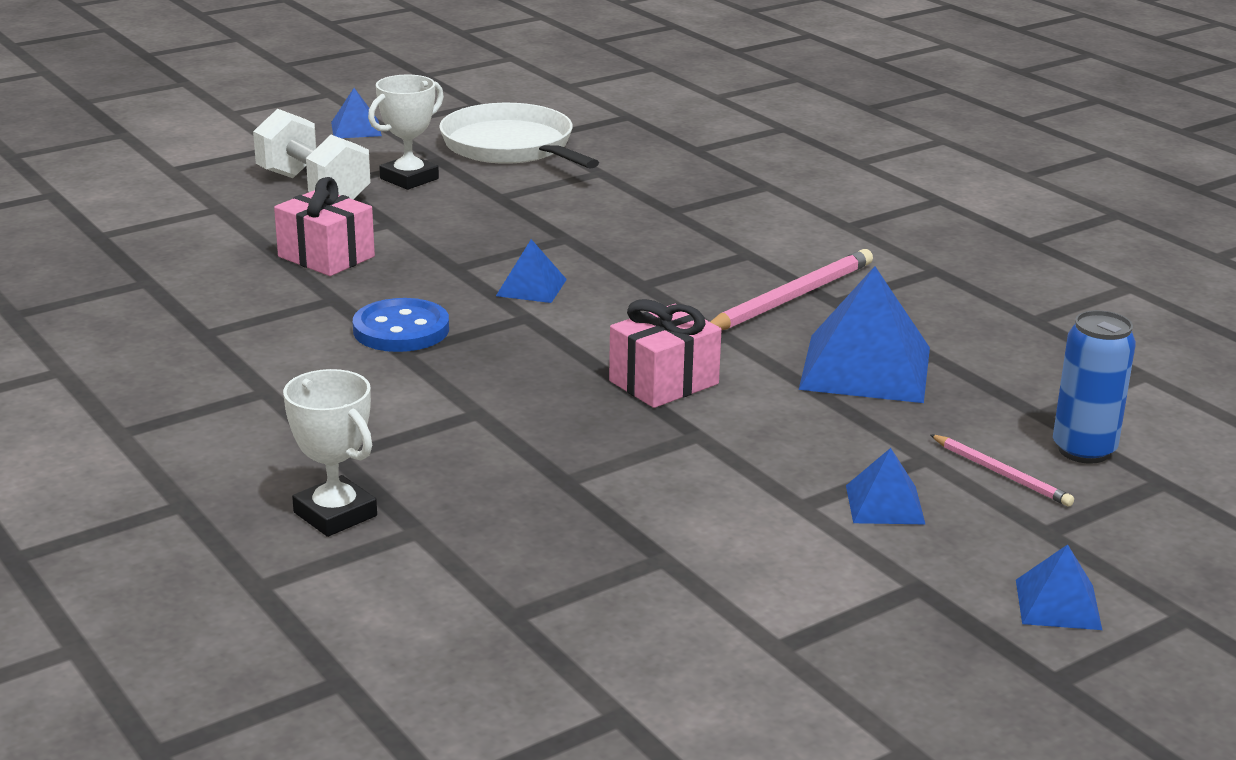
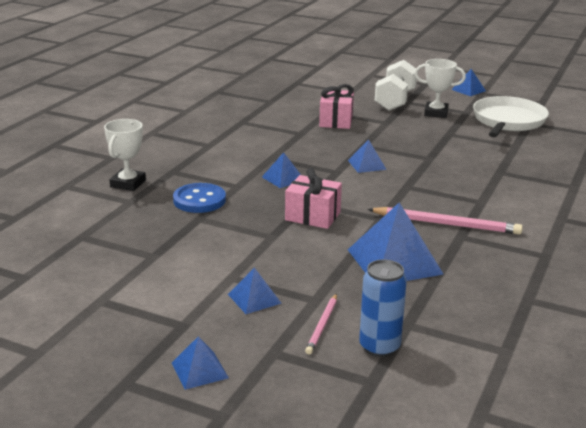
camera: 60 degrees right, 0 degrees up
blue button [353,298,449,352] -> blue button moved to [173,183,226,213]
none -> blue pyramid [262,152,301,188]

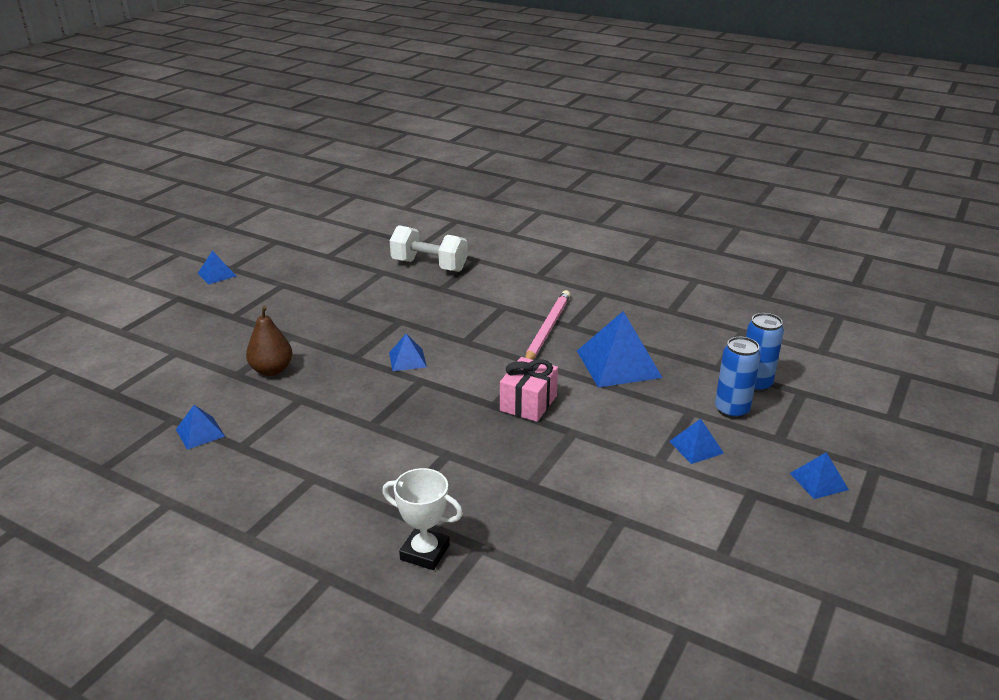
camera: 85 degrees left, 5 degrees up
blue button [173,183,226,213] -> none
blue pyramid [262,152,301,188] -> blue pyramid moved to [176,405,225,450]
pink pencil [305,294,337,354] -> blue can [715,337,761,419]
pink gift [319,84,354,129] -> brown pear [246,306,293,376]
white dumbbell [375,60,417,111] -> white dumbbell moved to [390,225,468,272]
white trophy [414,59,466,118] -> none
white pan [473,96,549,137] -> none

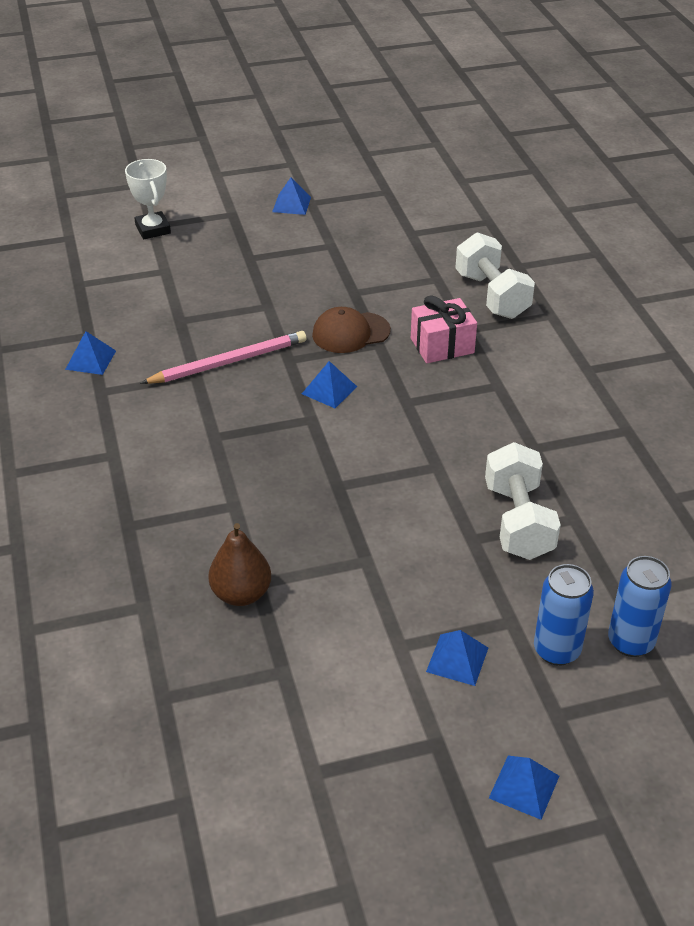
camera: 45 degrees right, 10 degrees up
brown pear [246,306,293,376] -> brown pear moved to [208,523,271,606]
white trophy [382,468,463,570] -> white trophy moved to [125,159,171,239]
pink gift [500,357,558,422] -> pink gift moved to [411,295,477,363]
pink pencil [525,290,570,360] -> pink pencil moved to [141,331,307,384]
blue pyramid [577,311,663,387] -> white dumbbell [485,442,561,560]
none -> brown cap [312,307,391,353]

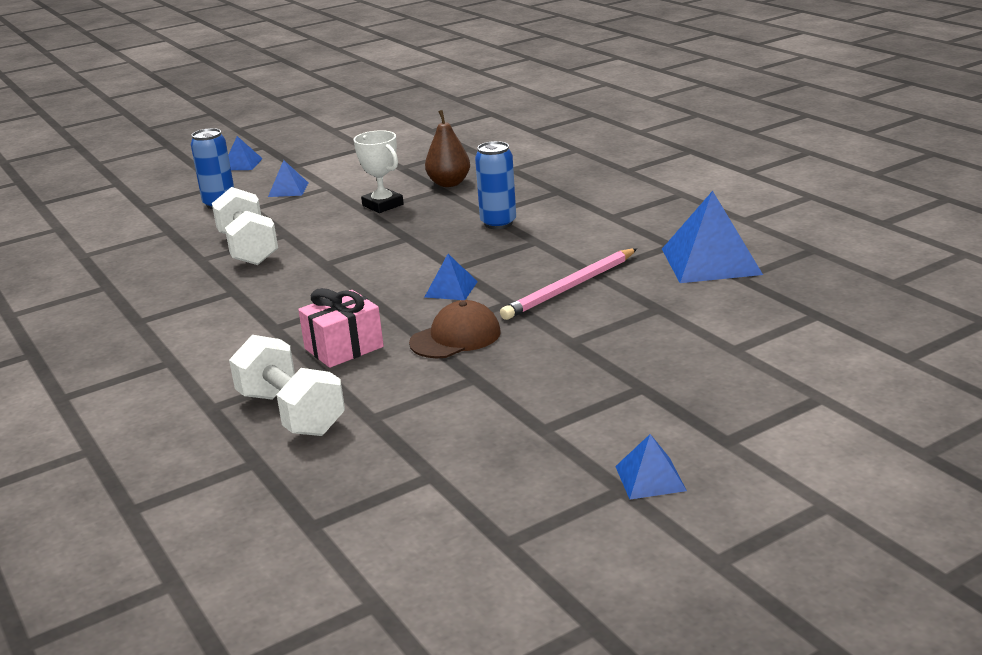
camera: 165 degrees right, 15 degrees down
blue pyramid [65,331,116,375] -> blue pyramid [662,191,763,283], size x1.95
white trophy [125,159,171,239] -> white trophy moved to [354,130,404,213]
blue can [608,556,672,657] -> blue can moved to [475,141,516,229]

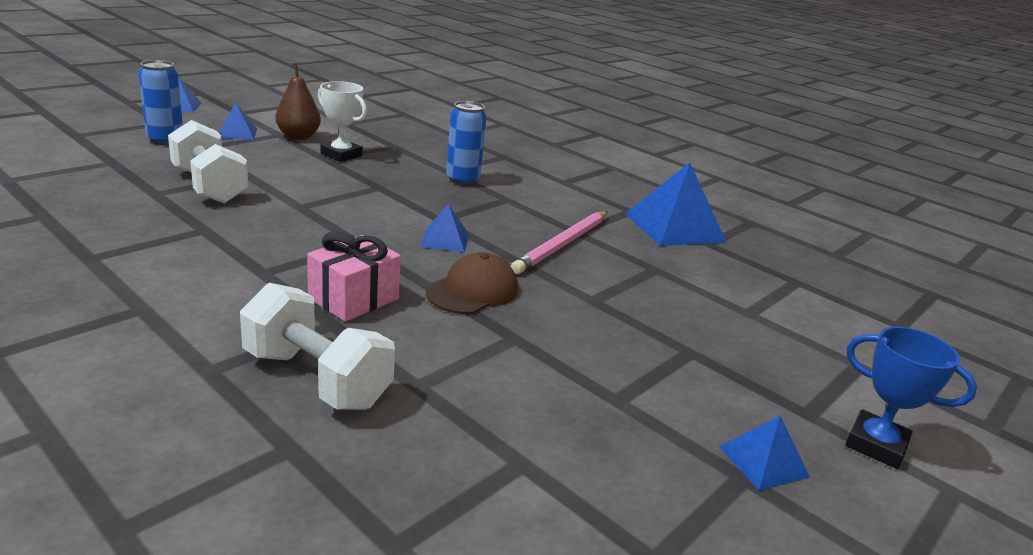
camera: 20 degrees left, 0 degrees up
brown pear [425,110,470,187] -> brown pear moved to [276,63,321,140]
none -> blue trophy [845,327,977,469]

